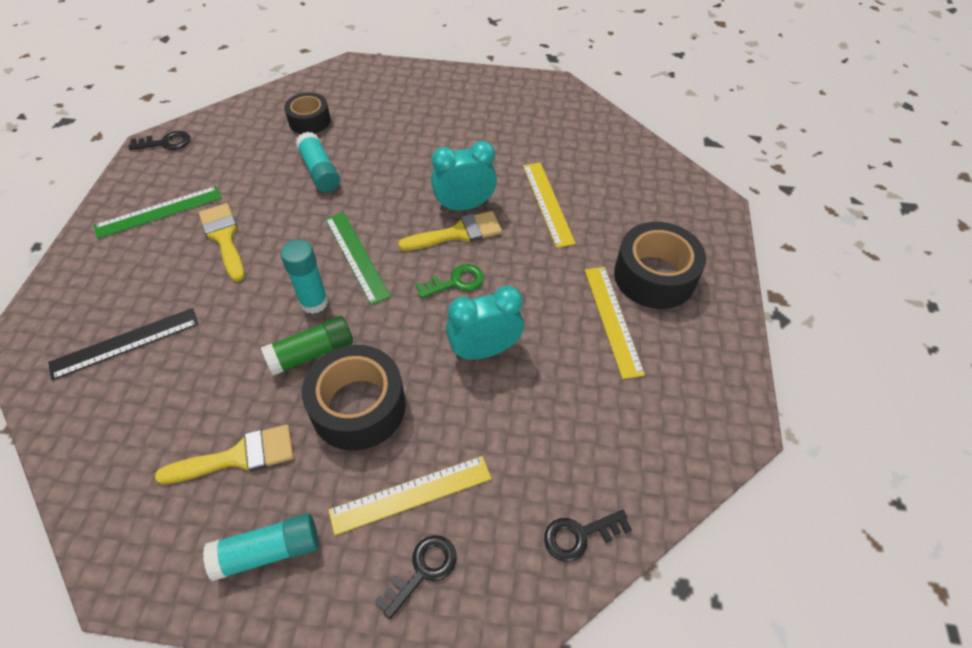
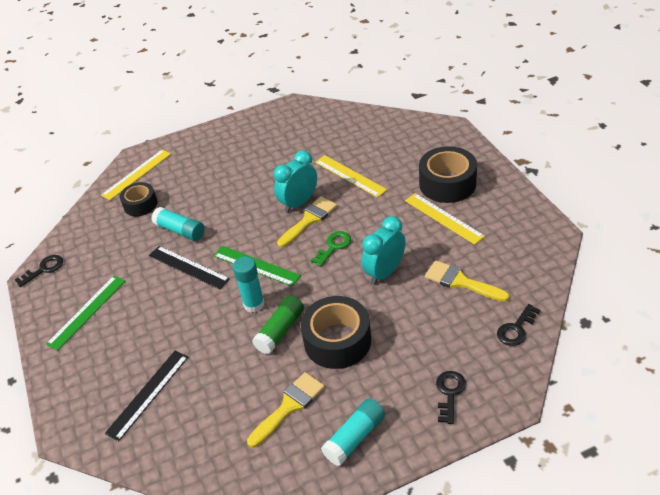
camera: 25 degrees left, 10 degrees down
yellow brush [199,203,245,282] -> yellow brush moved to [425,260,510,302]
yellow ruler [328,456,492,535] -> yellow ruler moved to [101,149,171,200]
none -> black ruler [149,246,230,289]

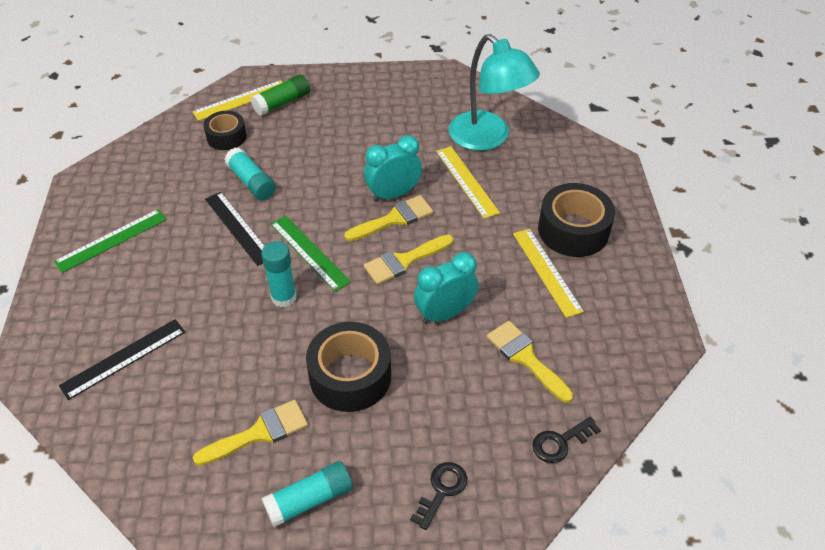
camera: 15 degrees right, 5 degrees up
black key [15,255,63,287] -> none
green glue stick [252,295,304,354] -> green glue stick moved to [251,74,310,116]
green key [311,231,351,266] -> yellow brush [364,235,454,285]
none -> turquoise lamp [449,34,540,151]

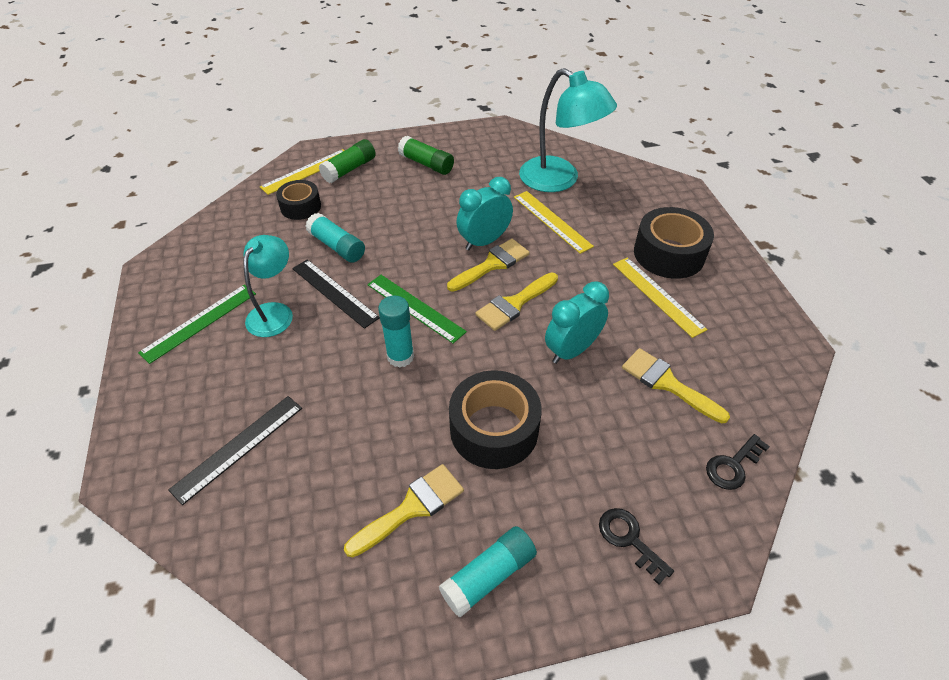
camera: 10 degrees left, 0 degrees up
black key [410,462,467,530] -> black key turned 60 degrees counterclockwise [599,508,674,585]
none -> turquoise lamp [243,235,293,337]
none -> green glue stick [398,136,454,175]

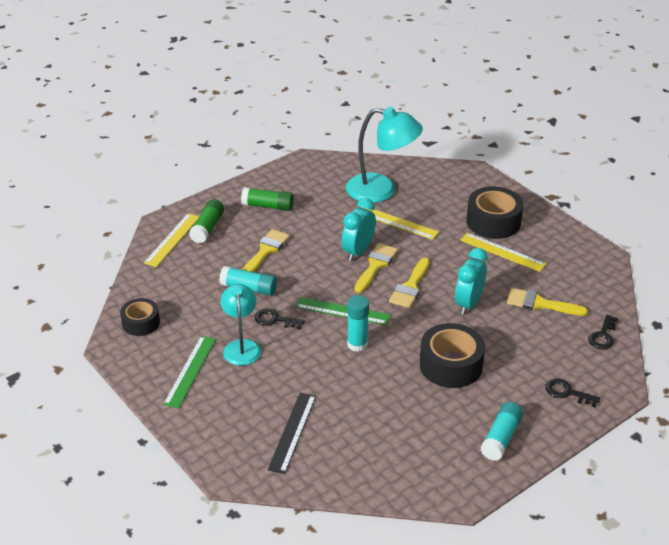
camera: 25 degrees left, 10 degrees down
black tape [276,180,321,220] -> black tape moved to [120,298,160,336]
black ruler [292,259,380,329] -> black key [254,308,305,329]
yellow brush [344,464,464,557] -> yellow brush moved to [242,229,290,272]

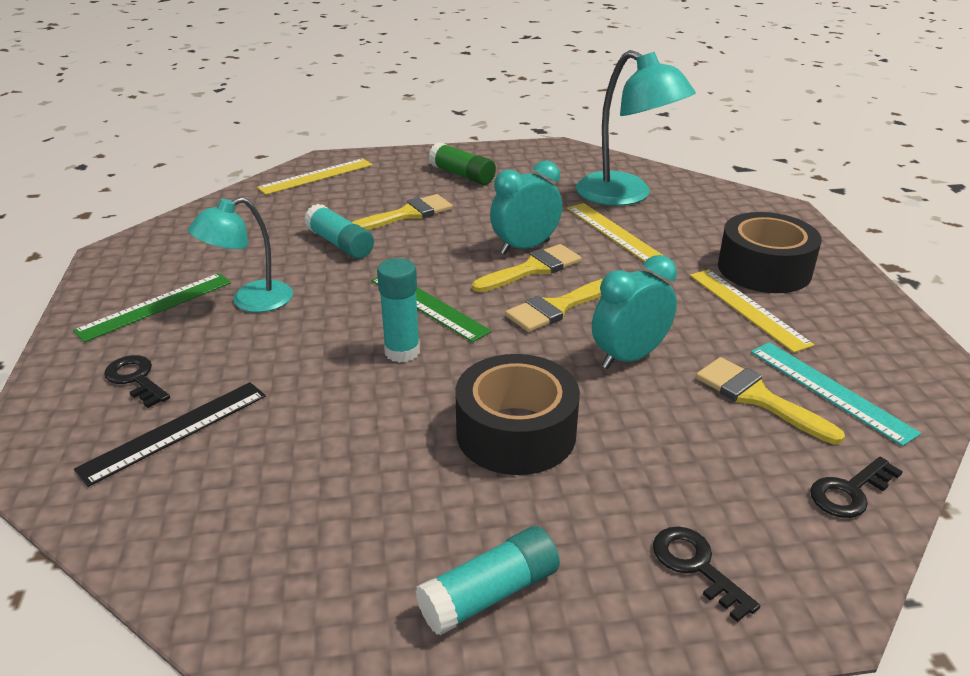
camera: 30 degrees right, 5 degrees down
black tape [120,298,160,336] -> none
green glue stick [189,199,224,244] -> none
turquoise lamp [221,284,261,366] -> turquoise lamp turned 150 degrees counterclockwise [188,197,293,312]
black key [254,308,305,329] -> black key moved to [104,355,170,408]
none -> turquoise ruler [751,342,921,446]

